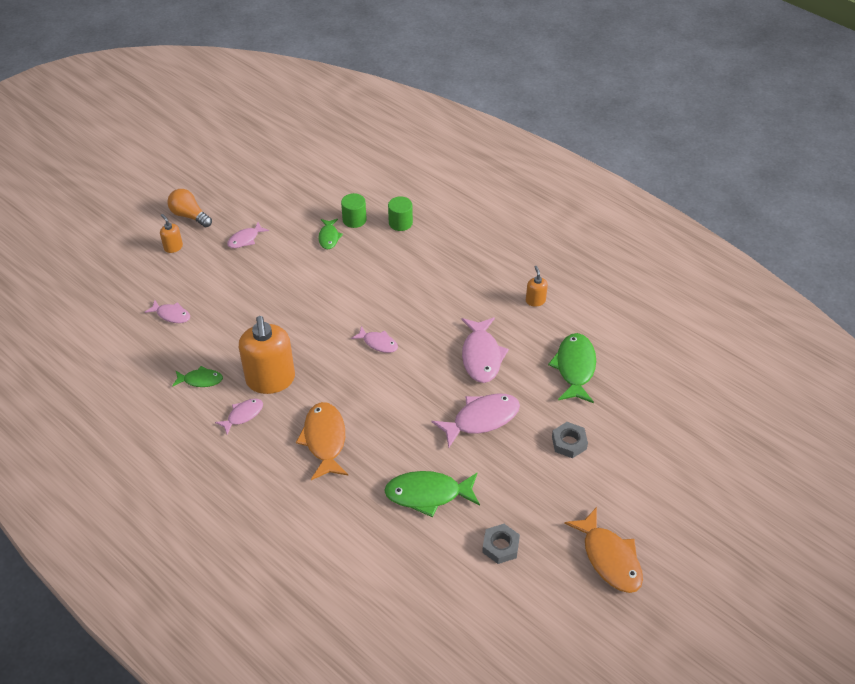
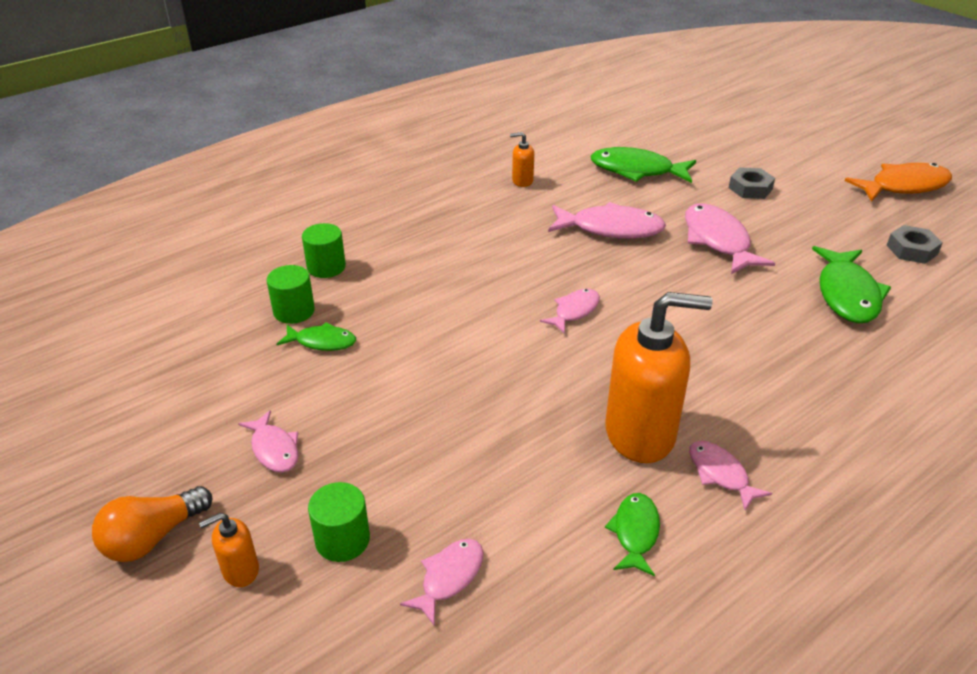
camera: 80 degrees left, 10 degrees down
orange fish [296,402,349,480] -> none
none -> green cylinder [308,482,370,562]

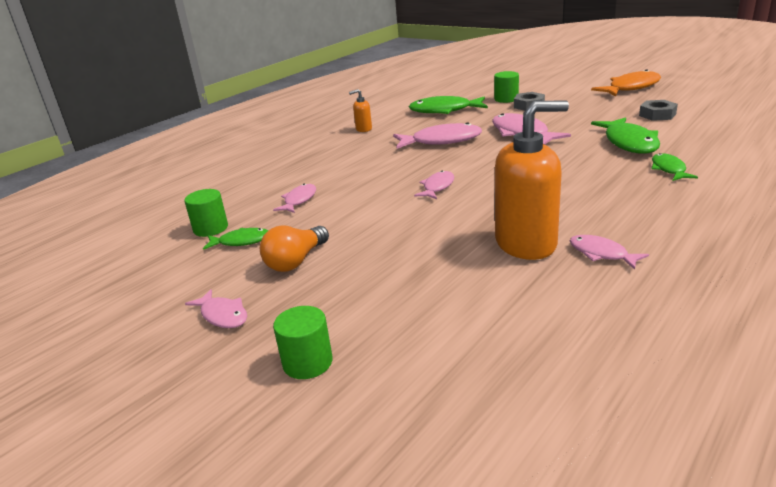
camera: 10 degrees left, 10 degrees down
orange light bulb [92,486,212,562] -> orange light bulb moved to [260,226,329,272]
orange soap dispenser [199,513,259,587] -> none
green cylinder [302,223,346,278] -> green cylinder moved to [494,71,519,103]
pink fish [400,539,483,625] -> pink fish moved to [273,184,316,213]
green fish [605,493,660,577] -> green fish moved to [652,153,698,181]

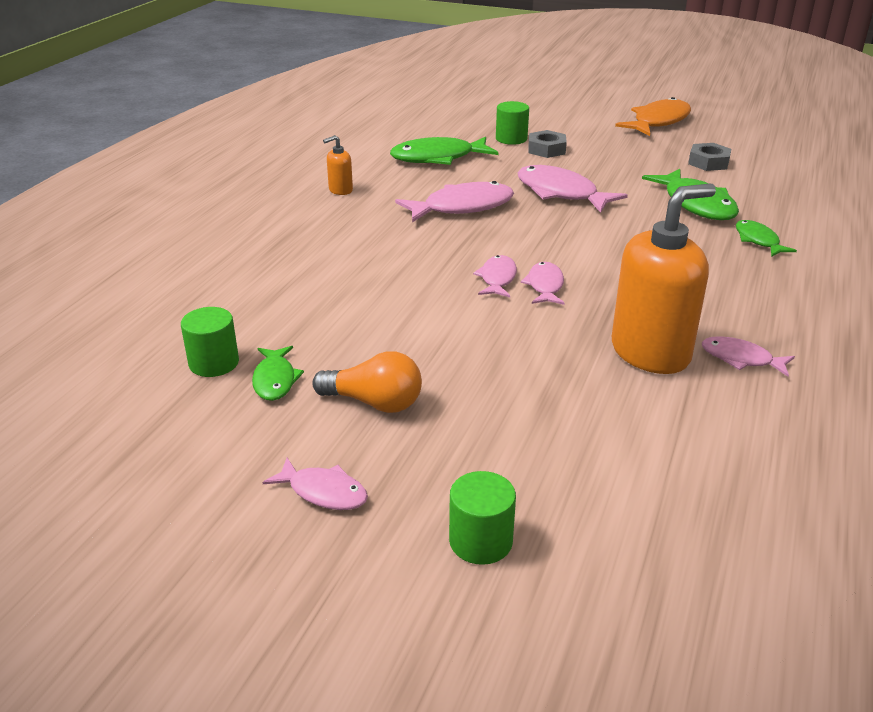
camera: 20 degrees left, 5 degrees up
green fish [203,228,268,250] -> green fish turned 105 degrees clockwise [252,346,304,401]
orange light bulb [260,226,329,272] -> orange light bulb turned 90 degrees counterclockwise [312,351,422,413]
pink fish [273,184,316,213] -> pink fish moved to [521,262,565,305]

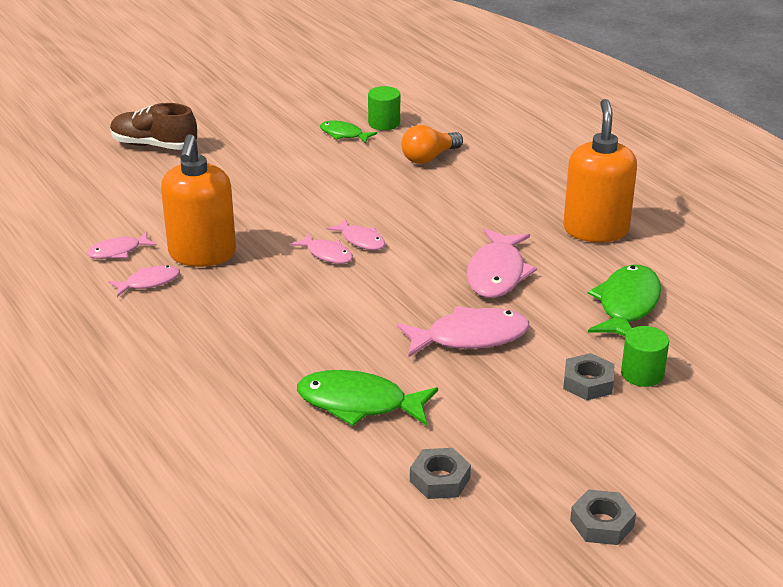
camera: 125 degrees right, 0 degrees up
pink fish [262,458,368,510] -> pink fish moved to [87,231,157,259]
orange light bulb [312,351,422,413] -> orange light bulb moved to [401,125,463,164]
orange soap dispenser [323,135,353,195] -> orange soap dispenser [563,99,637,243], size x2.26
green cylinder [449,471,516,565] -> brown shoe [110,103,197,150]
orange fish [615,97,691,136] -> grey nut [570,489,636,545]
green fish [736,220,797,257] -> none

